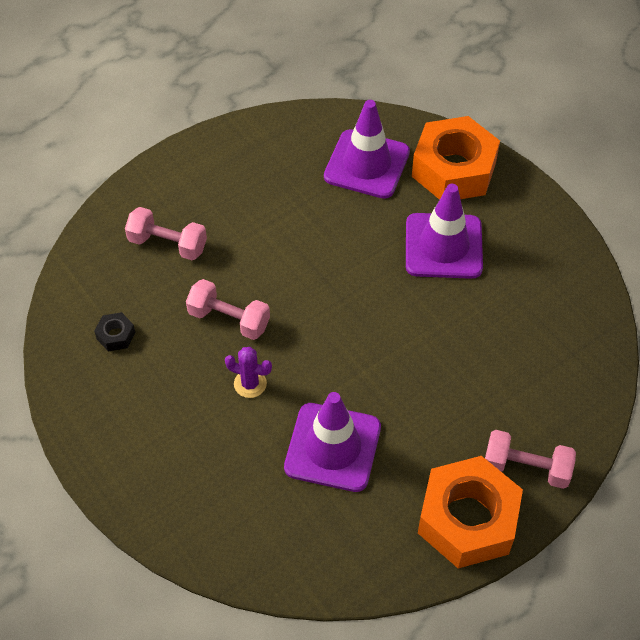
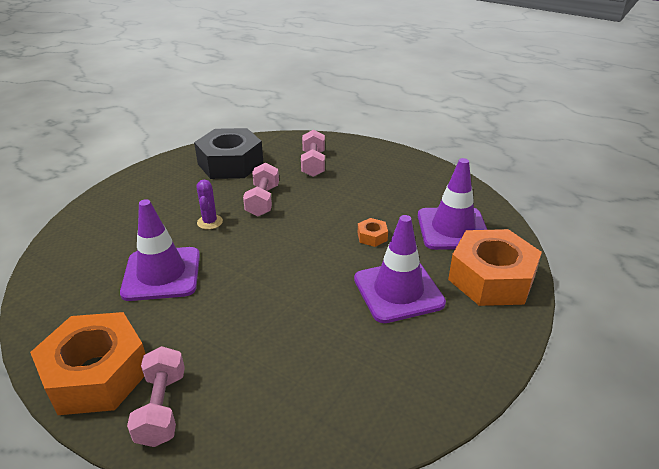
camera: 70 degrees right, 20 degrees down
black nut [94,312,135,351] -> black nut [194,128,263,179], size x2.47
none -> orange nut [358,218,388,247]

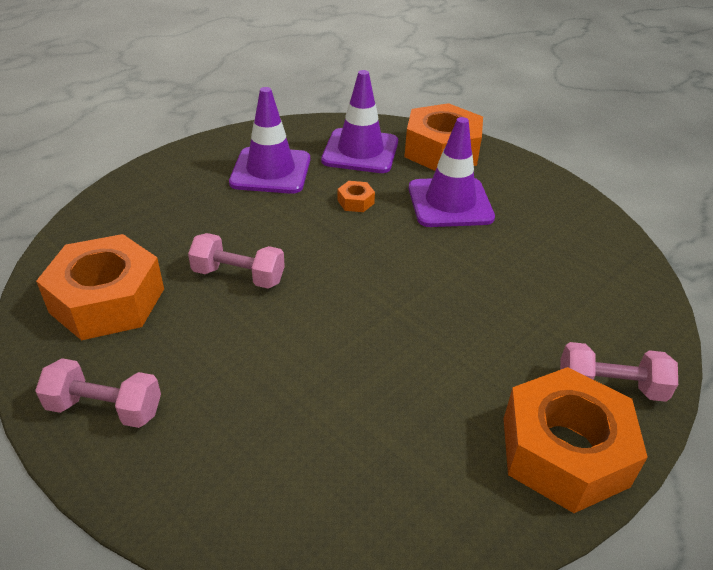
camera: 80 degrees left, 5 degrees up
purple traffic cone [120,199,200,301] -> purple traffic cone moved to [229,87,310,194]
black nut [194,128,263,179] -> orange nut [36,234,164,341]
purple cactus [196,180,223,230] -> none
pink dumbbell [301,129,325,177] -> pink dumbbell moved to [35,358,161,428]

